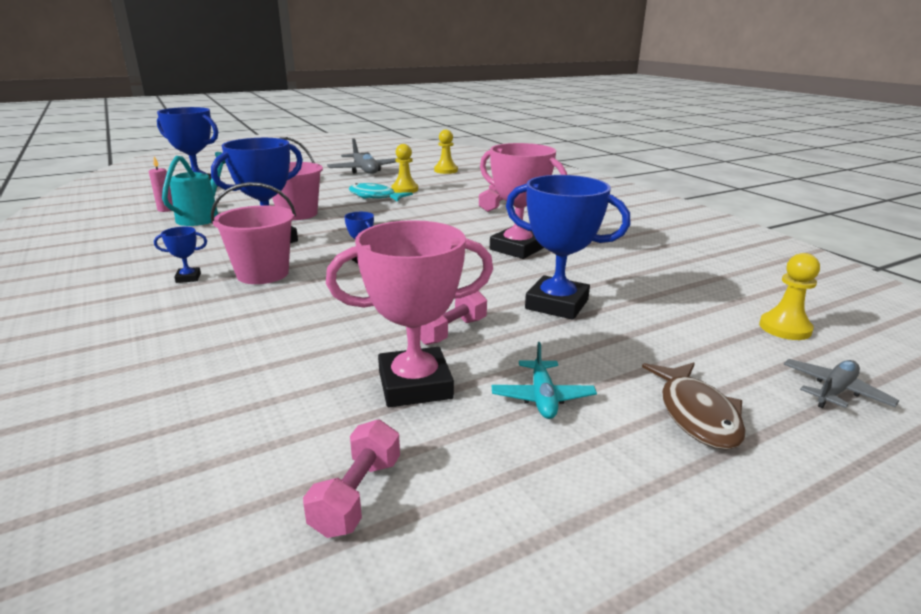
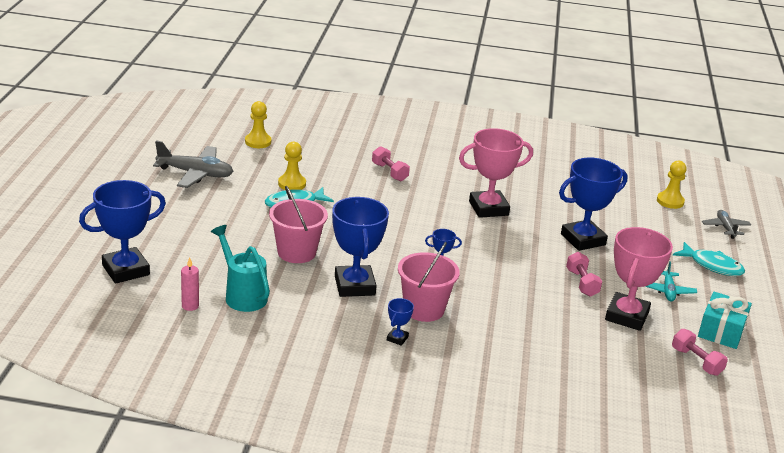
camera: 55 degrees left, 5 degrees up
turquoise plane [492,342,597,419] -> turquoise plane turned 60 degrees clockwise [645,261,697,301]
brown fish [642,362,746,450] -> turquoise fish [673,242,745,276]
none -> turquoise gift [698,292,752,349]

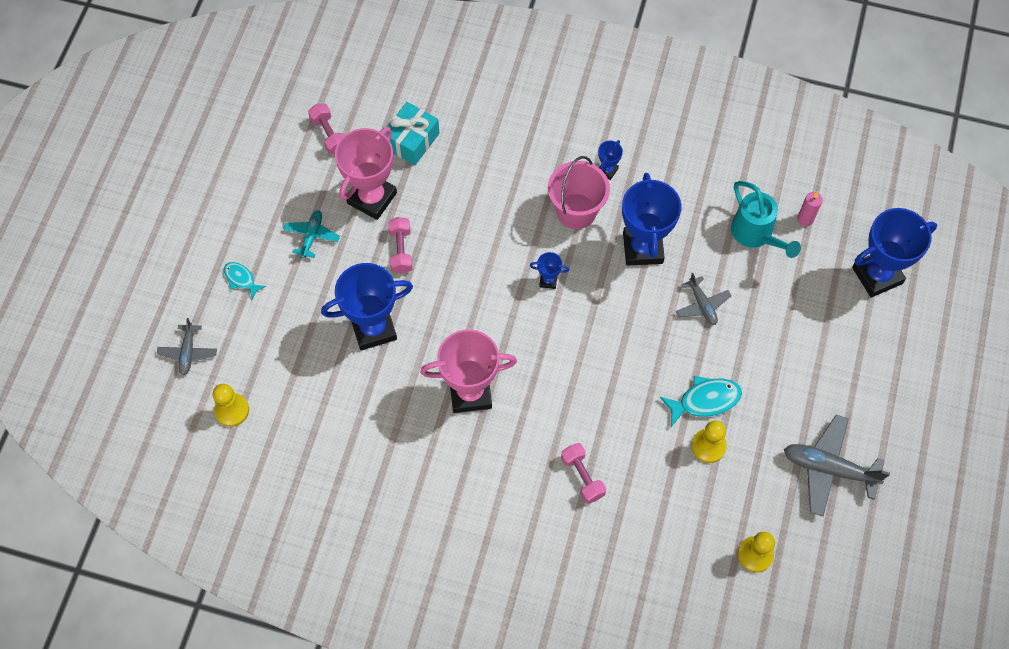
camera: 170 degrees left, 35 degrees up
pink bucket [269,186,328,263] -> grey plane [676,273,732,325]
turquoise fish [673,242,745,276] -> turquoise fish [224,262,266,299], size x0.61
turquoise gift [698,292,752,349] -> turquoise gift moved to [384,102,439,165]

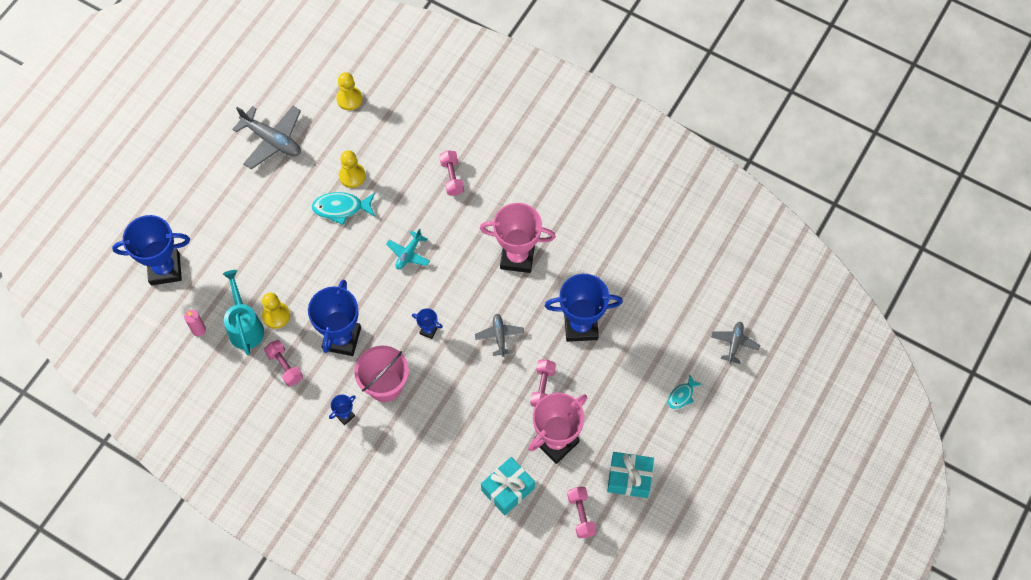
camera: 165 degrees left, 0 degrees up
yellow pawn [213,384,249,427] -> yellow pawn moved to [262,293,290,329]
turquoise fish [224,262,266,299] -> turquoise fish turned 75 degrees clockwise [668,374,702,409]
turquoise plane [283,211,340,258] -> turquoise plane moved to [386,228,430,269]
grey plane [676,273,732,325] -> grey plane moved to [475,314,524,357]
none -> pink dumbbell [264,340,303,387]
none -> turquoise gift [607,452,654,498]

